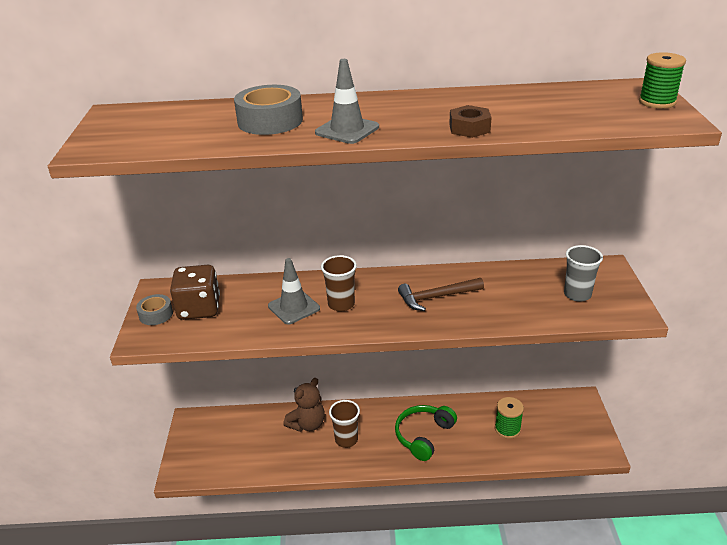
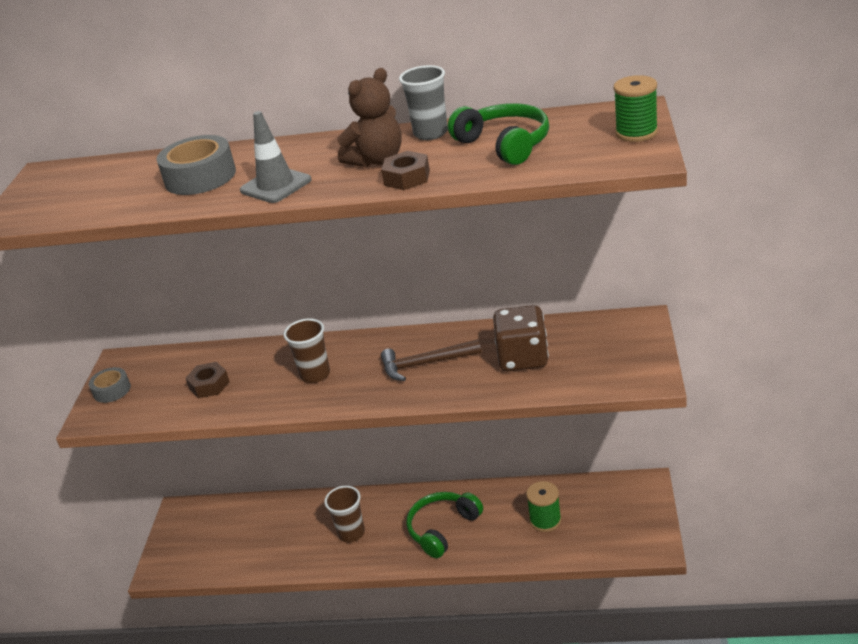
camera: 10 degrees right, 0 degrees up
brown dice [170,265,220,320] -> brown dice moved to [493,305,549,372]
grey traffic cone [268,258,320,324] -> none
brown teddy bear [283,378,325,432] -> brown teddy bear moved to [337,68,402,167]
grey cup [564,245,603,302] -> grey cup moved to [399,65,448,140]
none -> brown nut [186,362,230,398]
none -> green headphones [448,103,549,165]

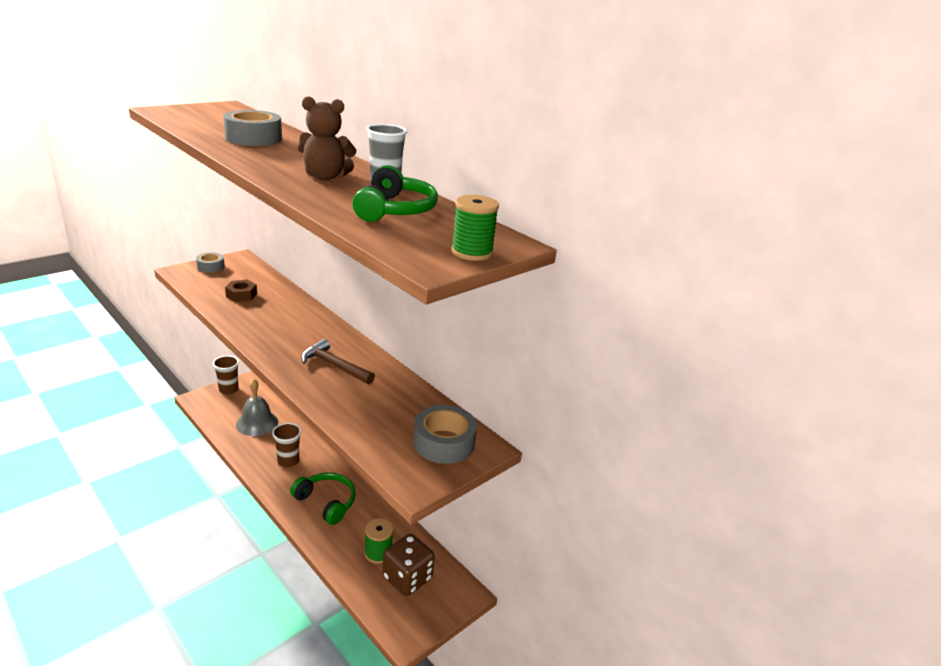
camera: 35 degrees right, 5 degrees down
grey traffic cone [240,111,312,203] -> none
brown cup [284,318,330,383] -> brown cup moved to [213,355,239,395]
brown nut [381,151,430,190] -> none
green headphones [406,492,483,558] -> green headphones turned 45 degrees clockwise [290,472,356,525]
brown dice [493,305,549,372] -> brown dice moved to [383,534,435,596]
none -> grey bell [236,379,278,436]
none -> grey tape [413,405,477,464]

